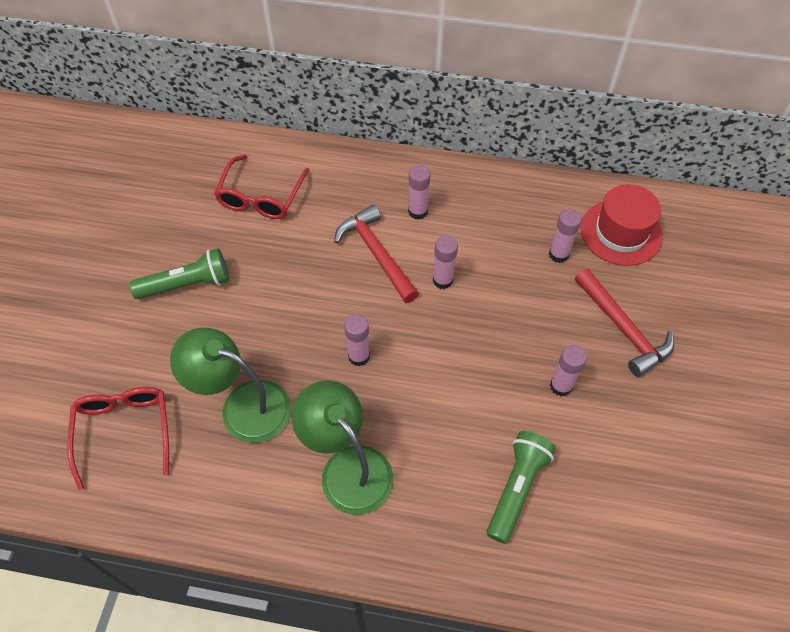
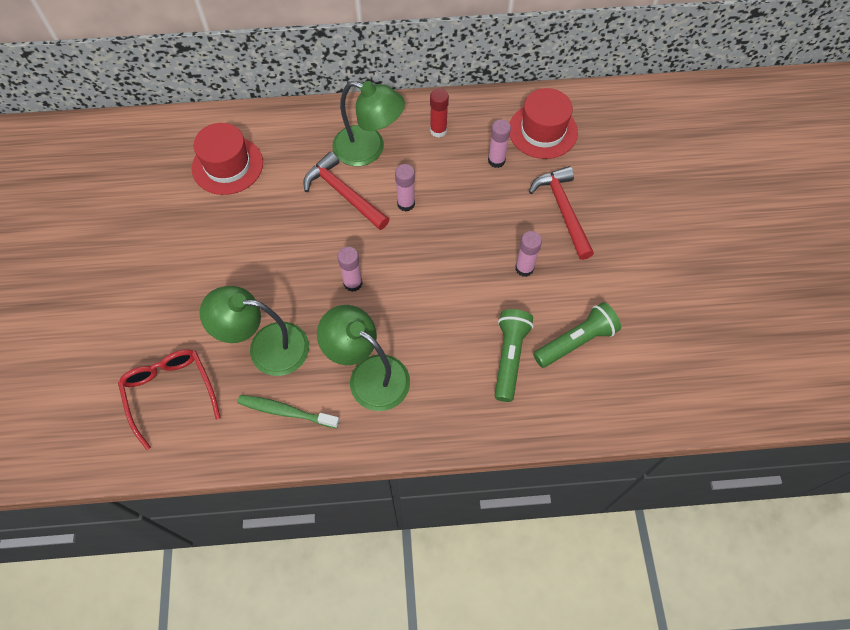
camera: 15 degrees left, 5 degrees up
green flashlight [129,248,229,299] -> green flashlight moved to [533,302,621,368]
red glasses [214,154,309,219] -> red hat [192,123,263,195]
pink glue stick [408,165,431,220] -> green lamp [332,81,405,166]
red hammer [575,269,674,377] -> red hammer turned 150 degrees counterclockwise [529,166,594,260]
none -> green toothbrush [237,395,339,429]
none -> red glue stick [430,89,449,138]

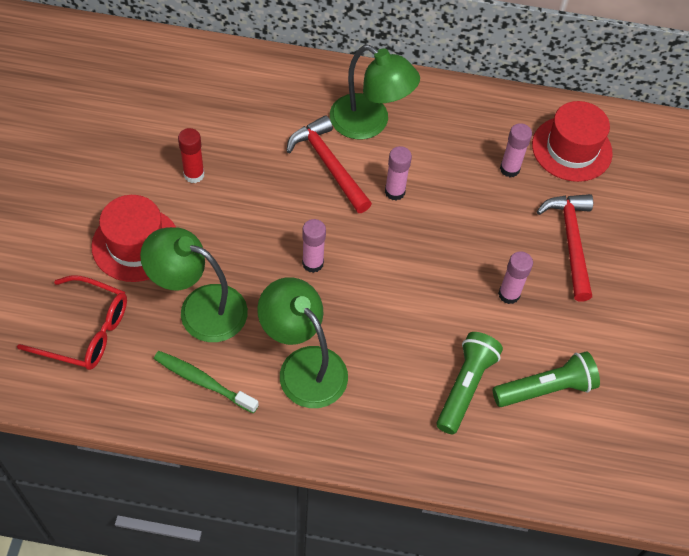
camera: 10 degrees right, 5 degrees down
red glasses [118,349,221,450] -> red glasses turned 120 degrees clockwise [17,275,127,370]
red hat [192,123,263,195] -> red hat moved to [91,195,177,282]
red glue stick [430,89,449,138] -> red glue stick moved to [178,128,205,183]

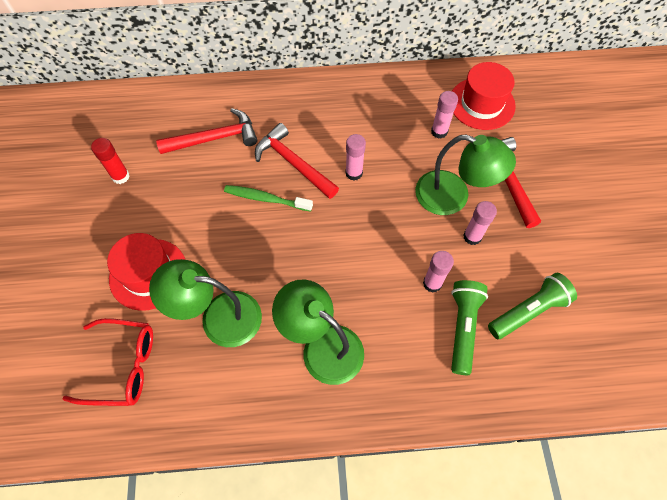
camera: 10 degrees left, 5 degrees up
green toothbrush [154,351,259,413] -> green toothbrush moved to [224,185,313,212]
red glue stick [178,128,205,183] -> red glue stick moved to [91,138,130,184]
pink glue stick [302,219,326,273] -> pink glue stick moved to [423,251,454,293]
green lamp [330,45,420,139] -> green lamp moved to [415,135,516,215]
none -> red hammer [156,108,257,154]

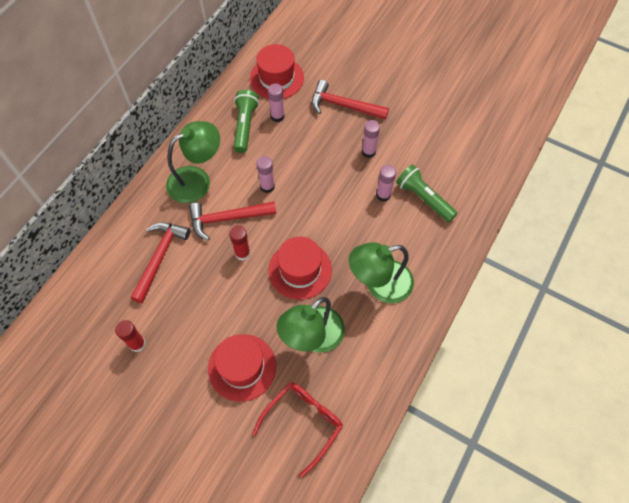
camera: 55 degrees left, 0 degrees up
green toothbrush [224,185,313,212] -> red glue stick [229,225,250,261]
green lamp [415,135,516,215] -> green lamp moved to [166,121,220,203]
green flashlight [488,273,577,339] -> green flashlight moved to [234,90,259,153]
none -> red hat [268,236,332,300]

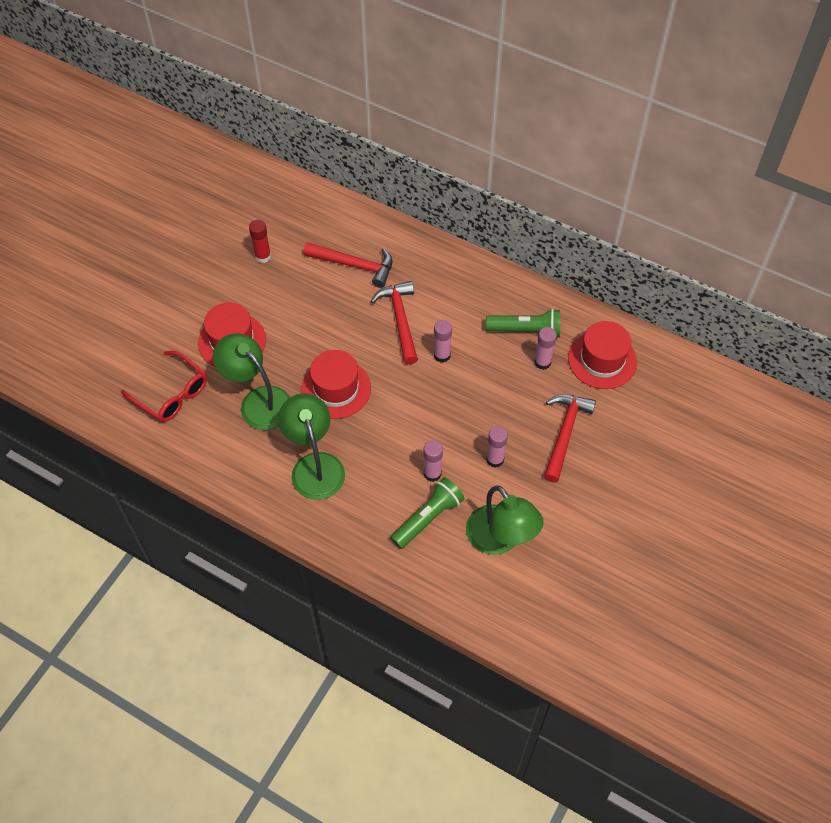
camera: 90 degrees right, 5 degrees down
green lamp [166,121,220,203] -> green lamp moved to [466,486,544,555]
red glue stick [229,225,250,261] -> none

